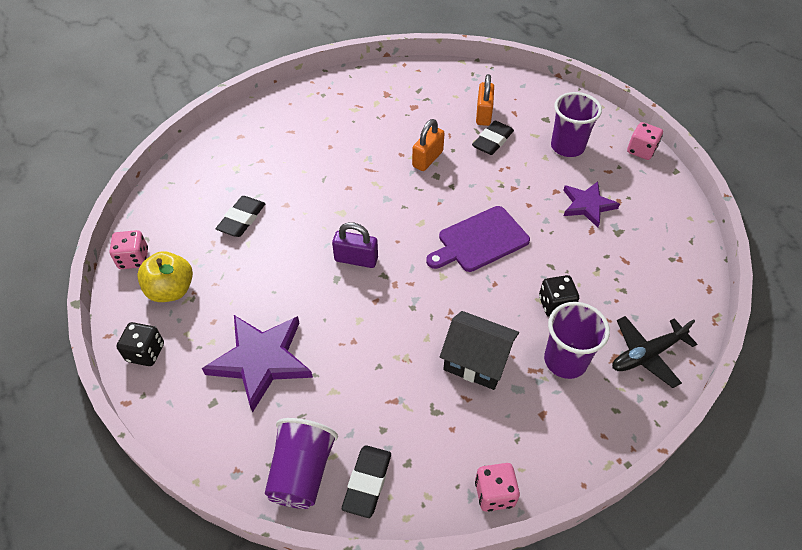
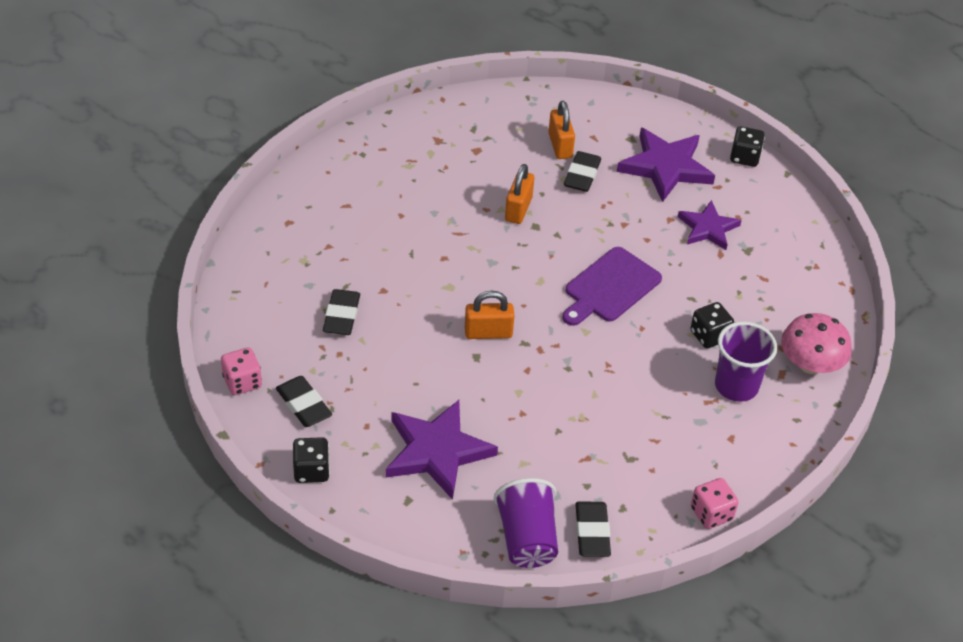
camera: 20 degrees left, 5 degrees down
yellow apple [137,251,193,302] -> black eraser [276,376,332,427]
purple padlock [332,222,378,268] -> orange padlock [465,291,515,339]
black house [440,311,519,390] -> none
purple cup [551,92,602,157] -> purple star [617,128,715,202]
black plane [612,316,697,388] -> pink mushroom [781,313,852,374]
pink dice [627,122,663,160] -> black dice [730,126,765,167]

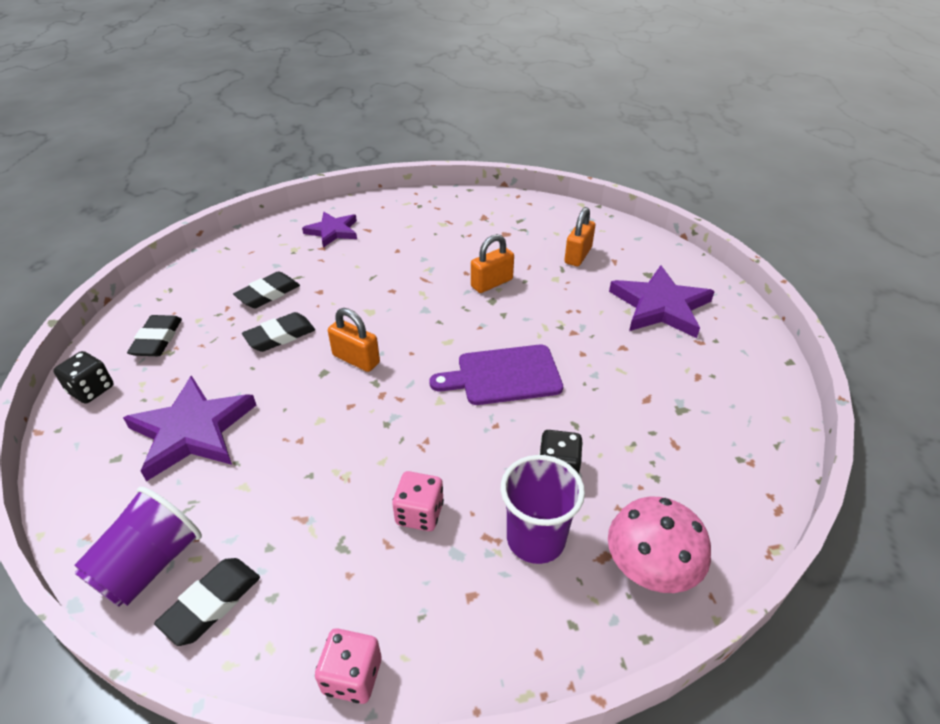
camera: 40 degrees right, 5 degrees down
pink dice [221,347,262,395] -> pink dice moved to [392,471,444,531]
black eraser [564,151,601,192] -> black eraser moved to [242,312,315,352]
purple star [678,200,741,250] -> purple star moved to [302,212,357,248]
black dice [730,126,765,167] -> none

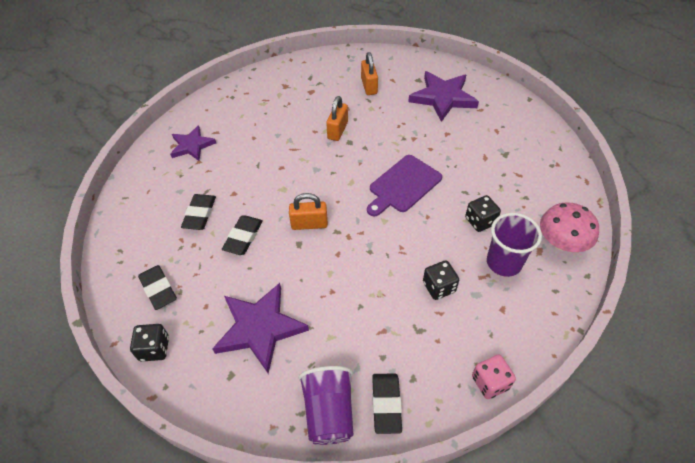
camera: 35 degrees left, 10 degrees up
pink dice [392,471,444,531] -> black dice [423,260,459,300]

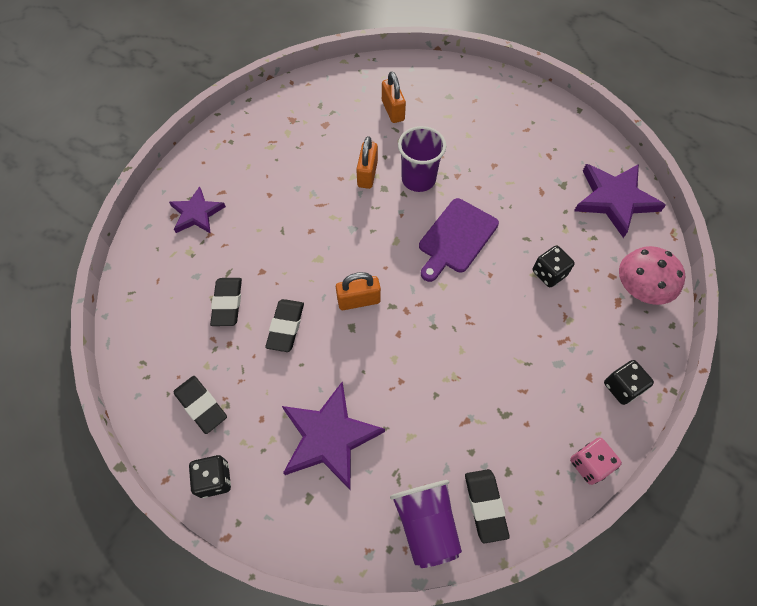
camera: 10 degrees left, 10 degrees up
purple star [408,71,479,122] -> purple star moved to [574,164,666,238]
black dice [423,260,459,300] -> black dice moved to [604,360,654,405]
purple cup [487,213,542,277] -> purple cup moved to [398,126,446,192]

